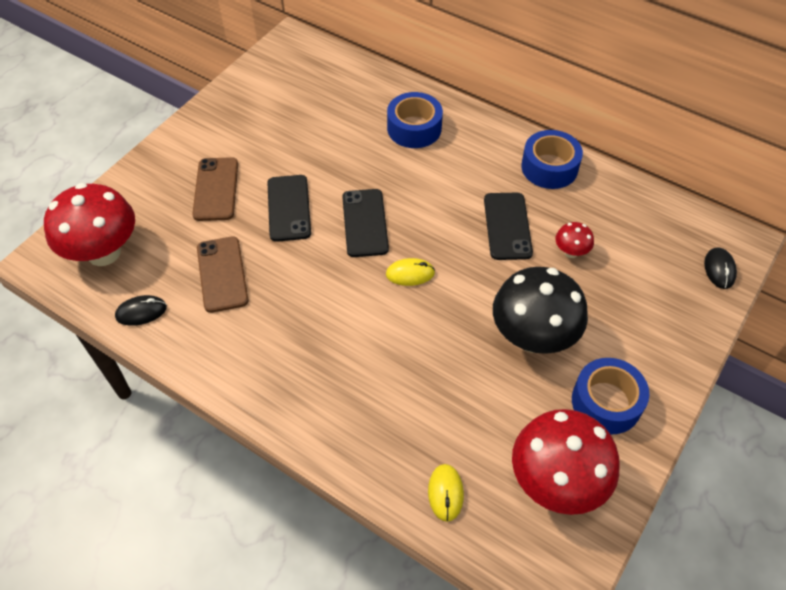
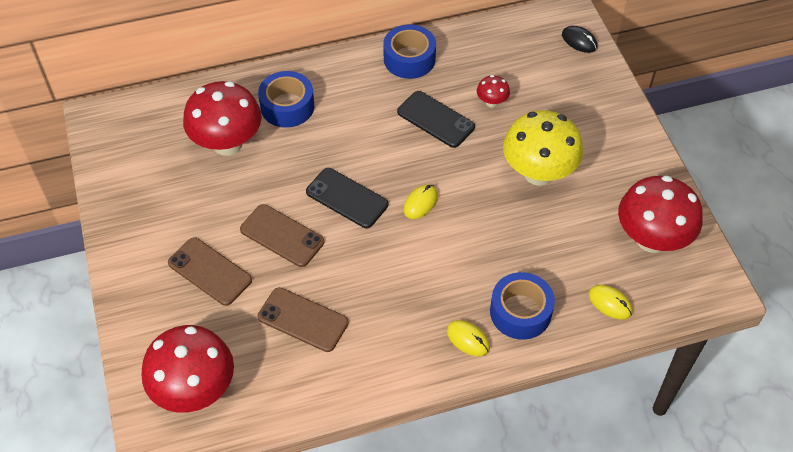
camera: 50 degrees left, 0 degrees up
black mouse [115,295,167,326] -> none
black phone [267,175,311,242] -> brown phone [240,204,324,267]
black mushroom [493,267,588,354] -> yellow mushroom [503,110,583,186]
blue tape [572,358,649,435] -> blue tape moved to [490,272,555,340]
none -> red mushroom [183,81,262,156]
none -> yellow mouse [447,320,490,356]

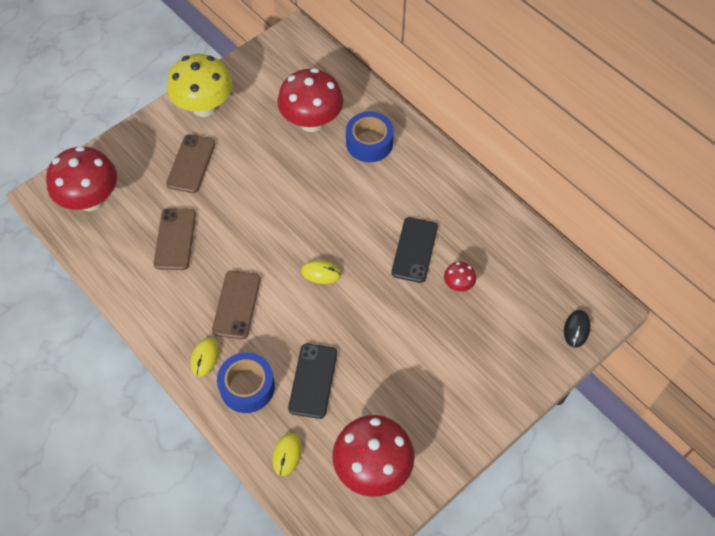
camera: 65 degrees right, 5 degrees up
brown phone [240,204,324,267] -> brown phone moved to [212,271,261,339]
black phone [306,168,388,228] -> black phone moved to [288,344,337,419]
blue tape [383,24,436,79] -> none
yellow mushroom [503,110,583,186] -> yellow mushroom moved to [167,54,232,117]

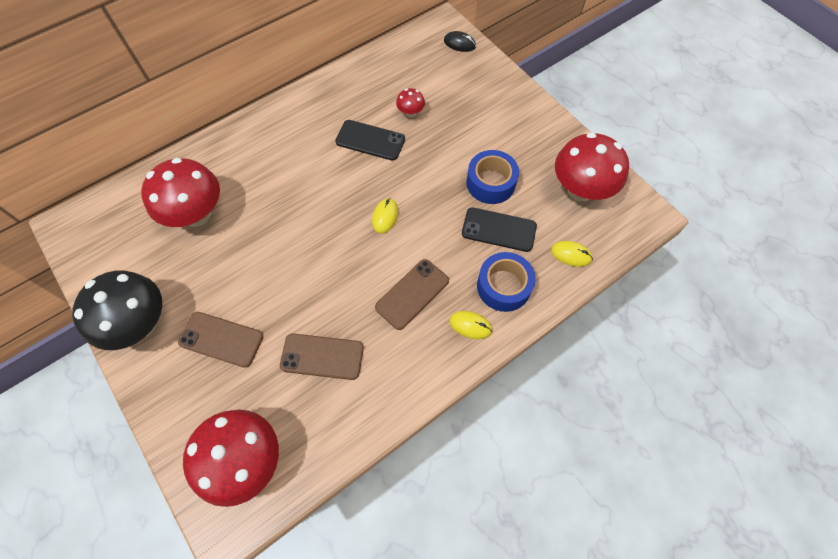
camera: 85 degrees left, 5 degrees up
yellow mushroom [167,54,232,117] -> black mushroom [72,270,162,350]
brown phone [212,271,261,339] -> brown phone turned 60 degrees counterclockwise [375,259,449,330]
blue tape [346,112,394,162] -> blue tape moved to [467,150,519,204]

